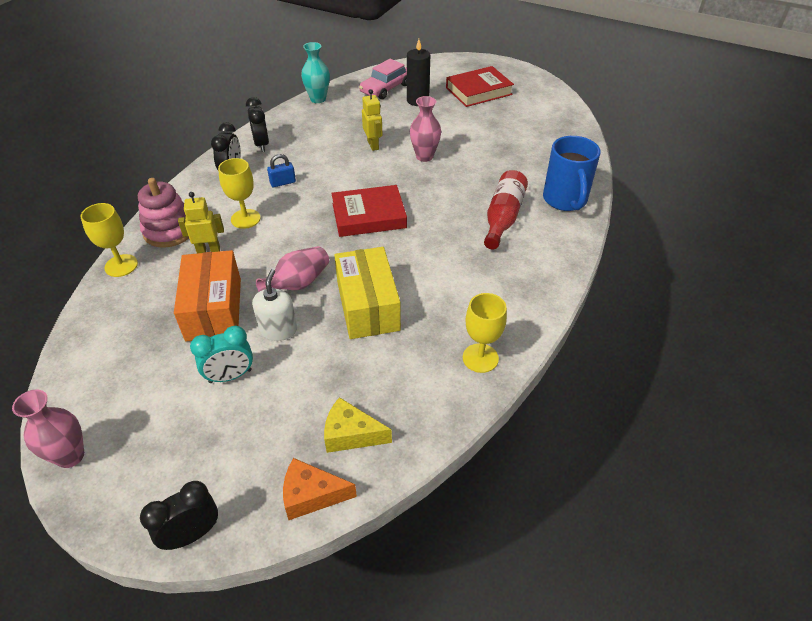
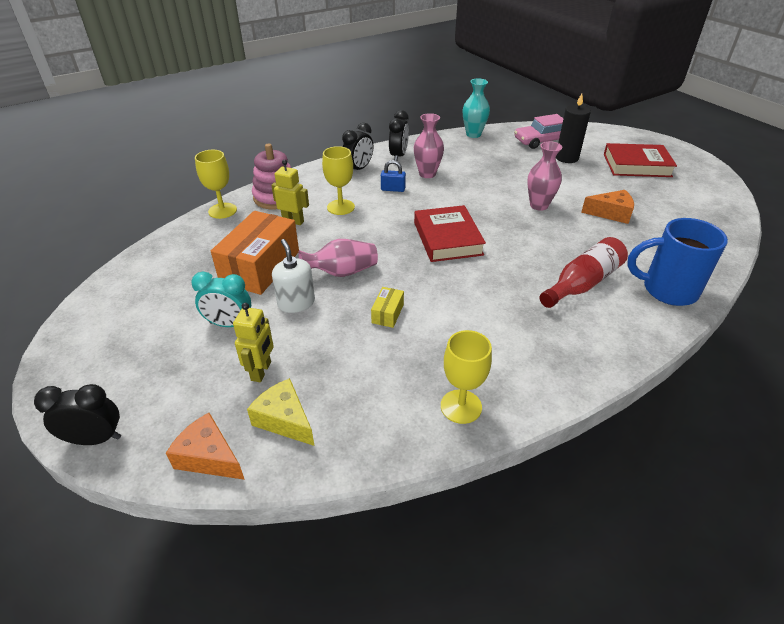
camera: 30 degrees right, 5 degrees down
pink vase [12,389,84,468] -> pink vase moved to [414,113,444,178]
white soap dispenser [252,269,297,341] -> white soap dispenser turned 60 degrees counterclockwise [272,239,315,313]
red book [331,185,407,237] -> red book turned 60 degrees clockwise [414,205,486,262]
yellow box [334,247,401,339] -> yellow box [371,287,404,328], size x0.43
yellow robot [362,89,383,151] -> yellow robot moved to [233,303,274,382]
blue mug [543,136,600,211] -> blue mug turned 75 degrees clockwise [627,218,728,306]
none -> orange cheese [581,190,634,224]

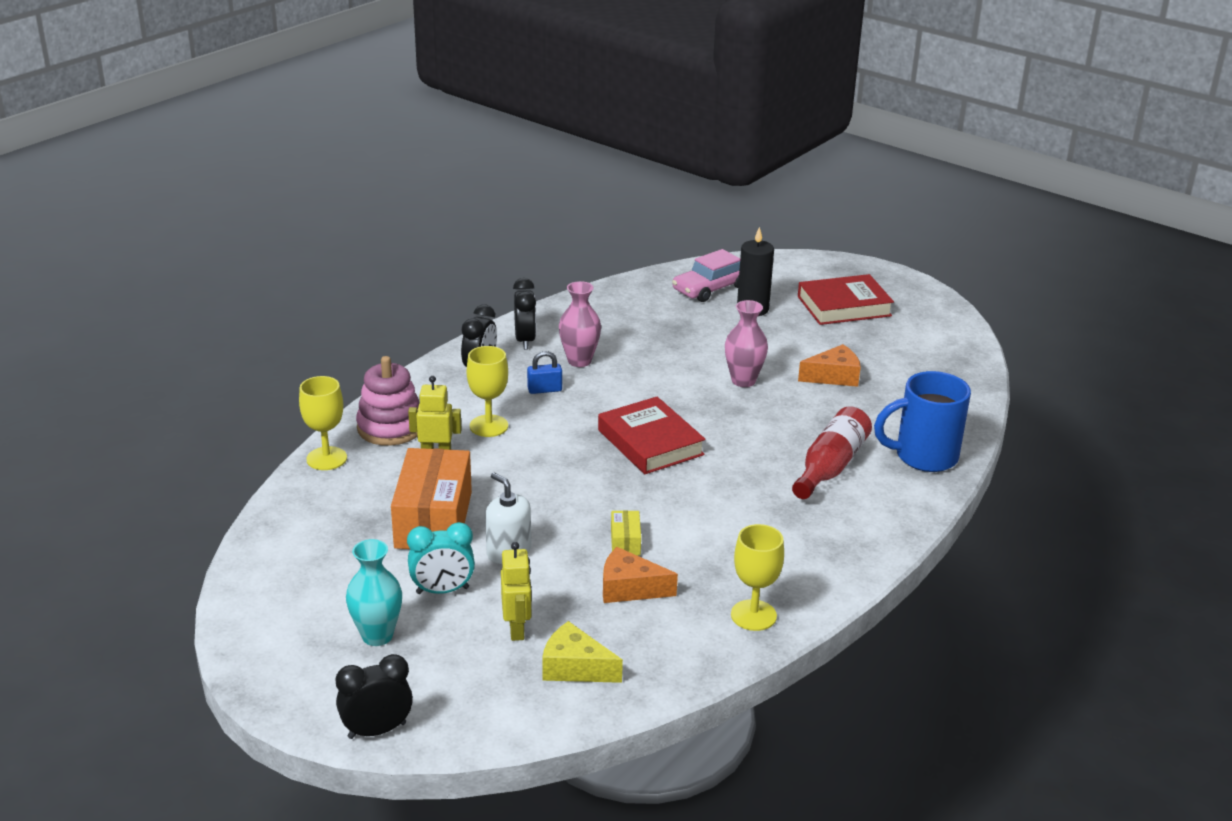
camera: 20 degrees left, 10 degrees down
orange cheese [166,413,245,480] -> orange cheese moved to [603,547,678,603]
pink vase [298,239,378,277] -> none
turquoise vase [463,78,490,138] -> turquoise vase moved to [346,539,402,646]

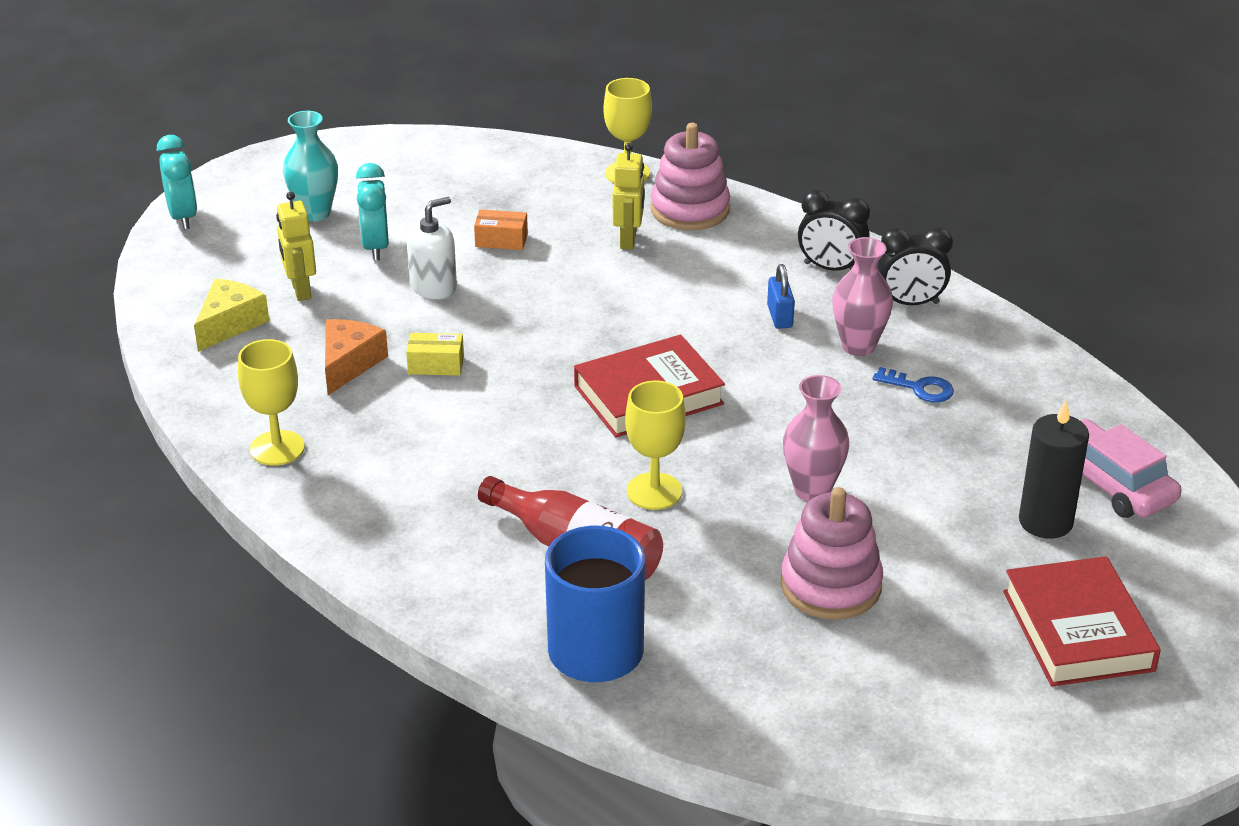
camera: 95 degrees right, 5 degrees up
black clock [336,654,413,739] -> turquoise clock [157,135,197,229]
orange box [391,448,472,549] -> orange box [474,209,528,250], size x0.43
yellow goblet [467,346,508,437] -> yellow goblet moved to [625,381,686,510]
yellow robot [501,542,532,641] -> yellow robot turned 75 degrees clockwise [276,192,316,301]
orange cheese [798,344,861,387] -> pink stacking toy [781,487,883,620]
none -> blue key [873,367,954,403]

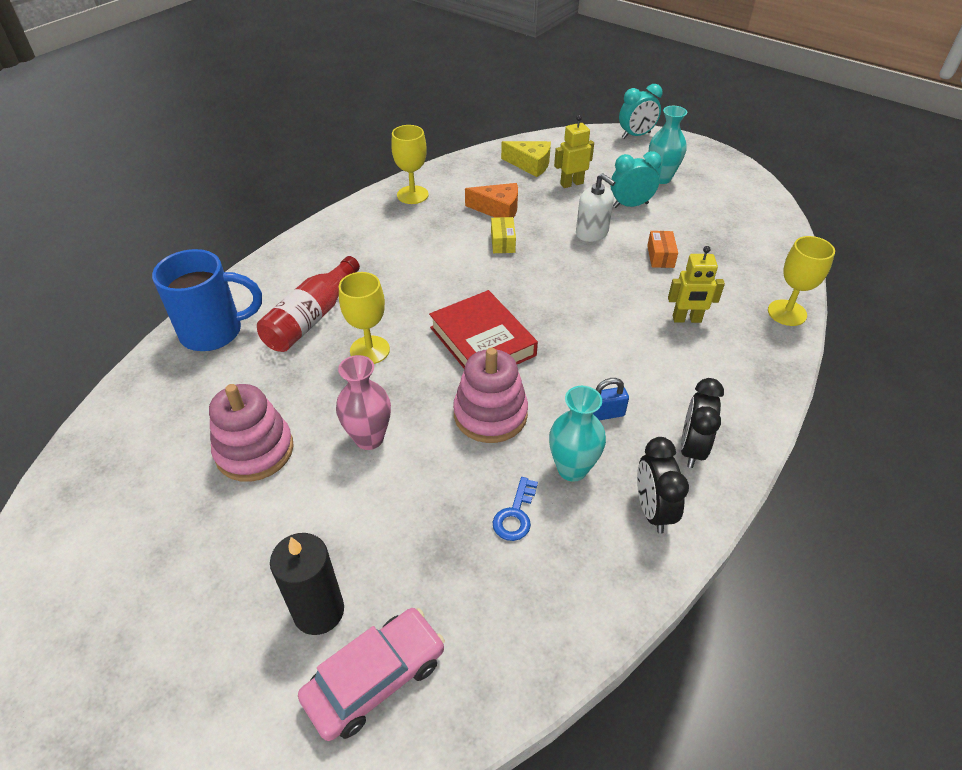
camera: 85 degrees right, 10 degrees up
pink stacking toy [651,123,730,230] -> pink stacking toy moved to [453,348,528,443]
pink vase [832,237,893,356] -> turquoise vase [549,386,606,482]
red book [1003,556,1161,687] -> none

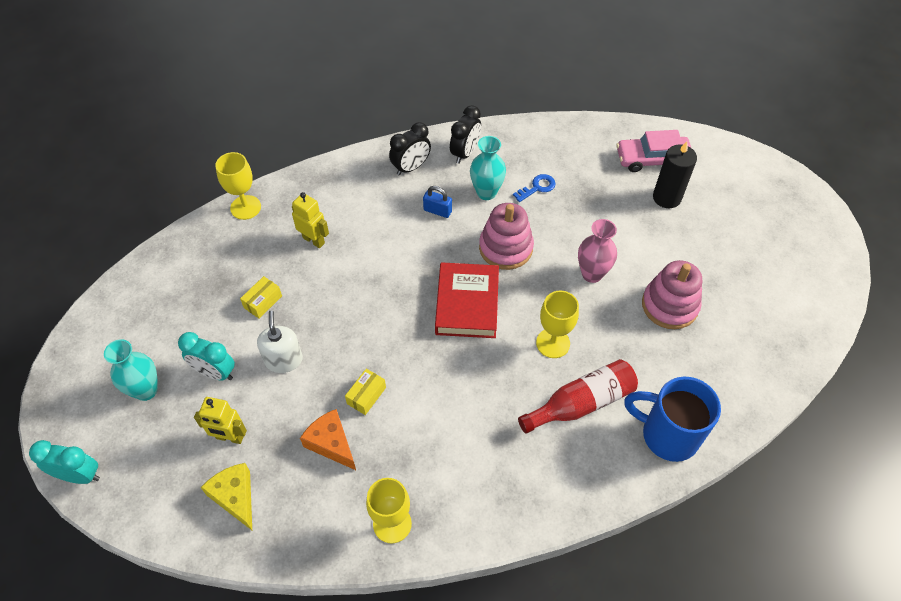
camera: 145 degrees left, 10 degrees up
orange box [647,231,678,268] -> yellow box [240,276,282,318]

